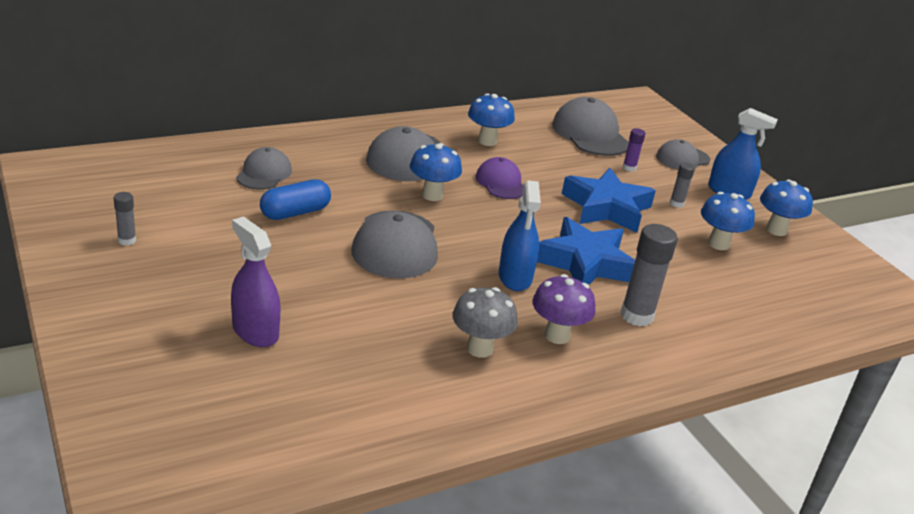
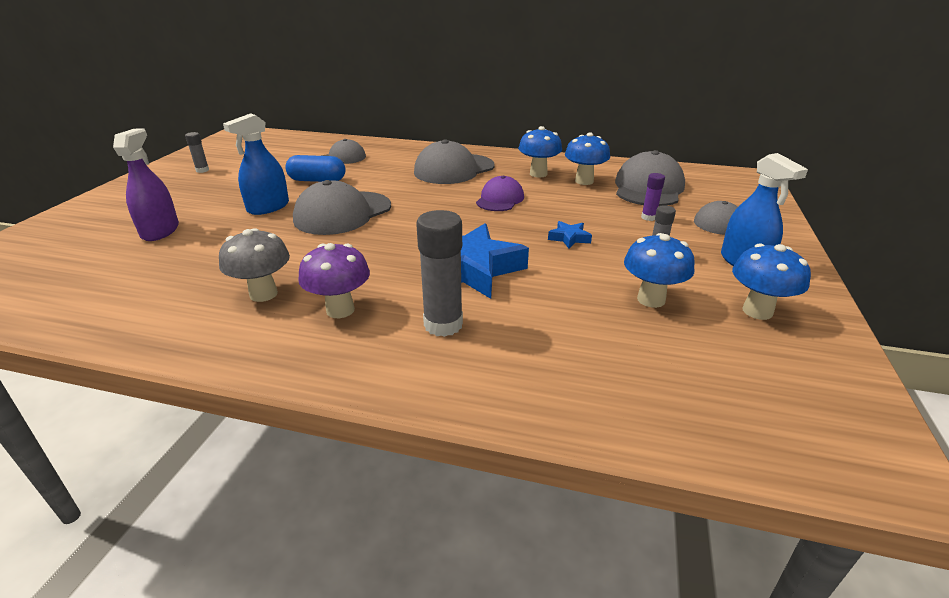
camera: 45 degrees right, 0 degrees up
blue mushroom [410,143,462,201] -> blue mushroom moved to [565,132,610,185]
blue spray bottle [499,180,541,291] -> blue spray bottle moved to [223,113,289,215]
blue star [562,168,656,233] -> blue star [548,221,592,249], size x0.43

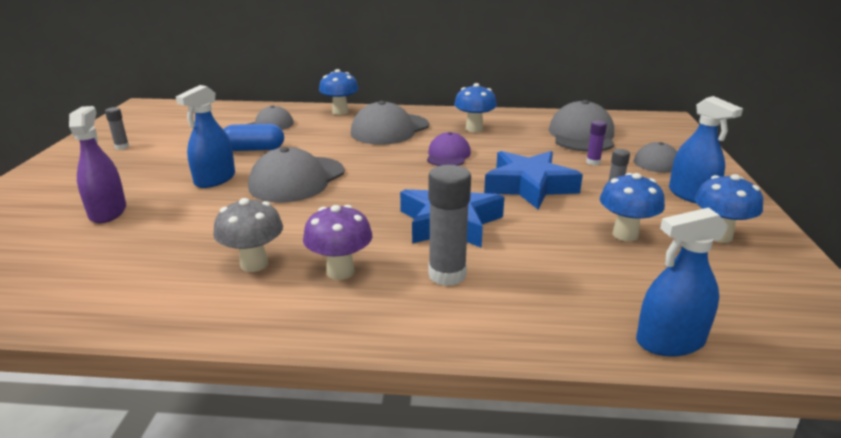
camera: 10 degrees left, 5 degrees down
blue star [548,221,592,249] -> blue star [484,151,583,209], size x2.31
blue mushroom [565,132,610,185] -> blue mushroom moved to [319,69,359,115]
none -> blue spray bottle [636,207,729,356]

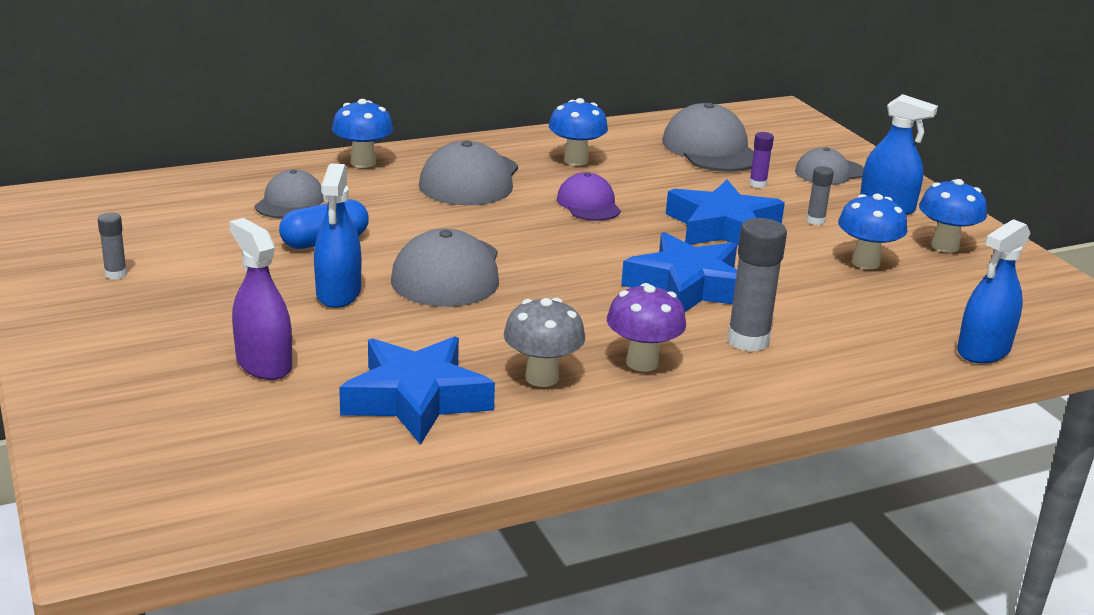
camera: 30 degrees left, 0 degrees up
none -> blue star [339,336,495,445]

